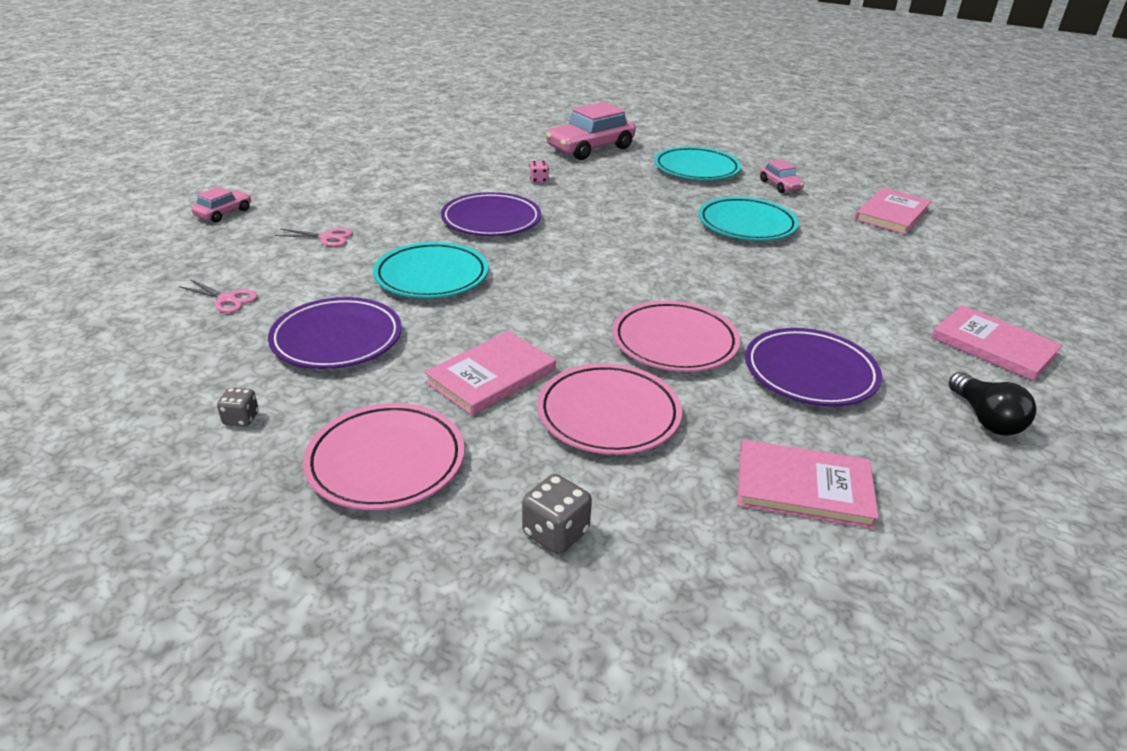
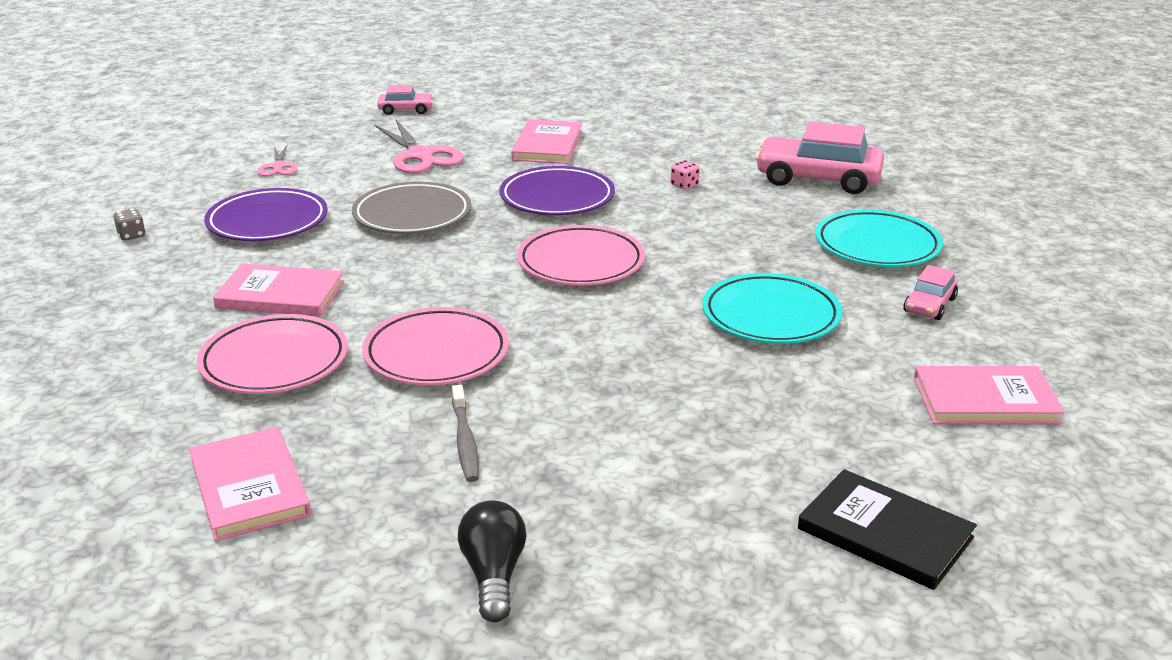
camera: 55 degrees right, 5 degrees down
pink scissors [275,228,353,247] -> pink scissors [375,120,464,174], size x1.84
pink plate [303,403,465,510] -> pink plate moved to [517,225,645,285]
turquoise plate [373,242,488,298] -> grey plate [352,182,472,234]
grey dice [522,474,592,554] -> none
purple plate [745,328,882,406] -> grey toothbrush [452,385,479,482]
pink book [931,305,1063,381] -> pink book moved to [511,119,582,164]
black light bulb [949,372,1036,435] -> black light bulb turned 135 degrees clockwise [458,500,527,622]
none -> black book [798,469,977,590]

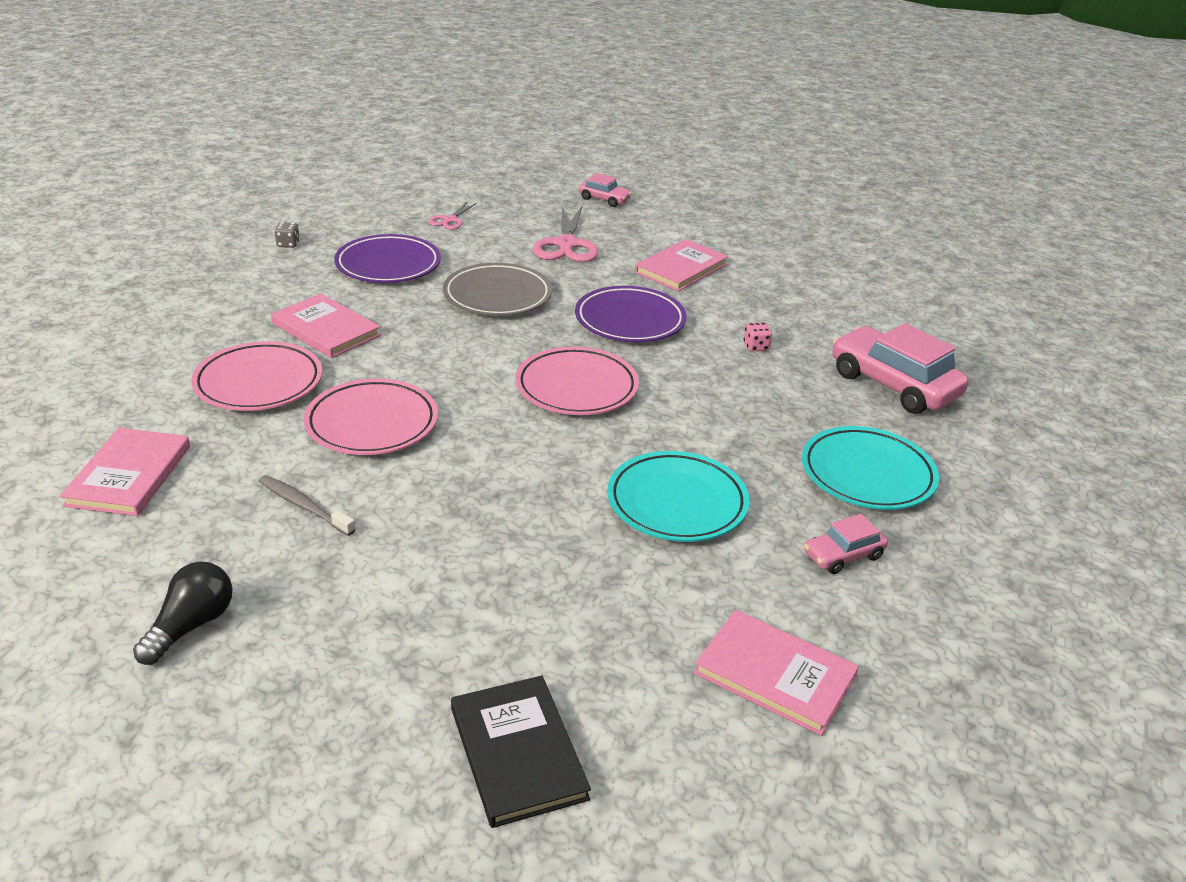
camera: 30 degrees right, 5 degrees up
grey toothbrush [452,385,479,482] -> grey toothbrush turned 105 degrees clockwise [259,475,356,536]

